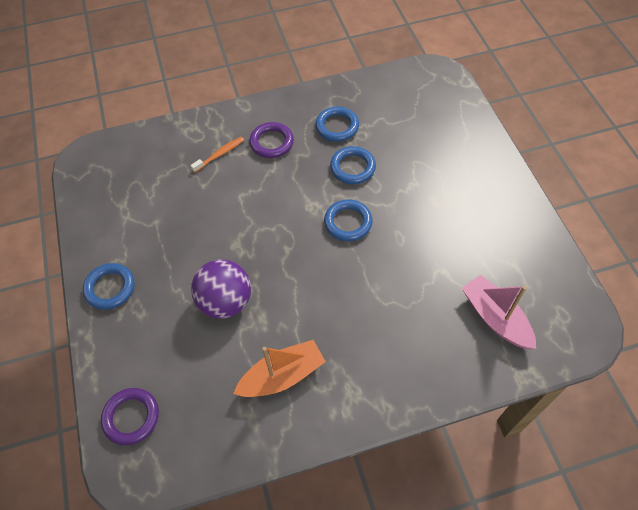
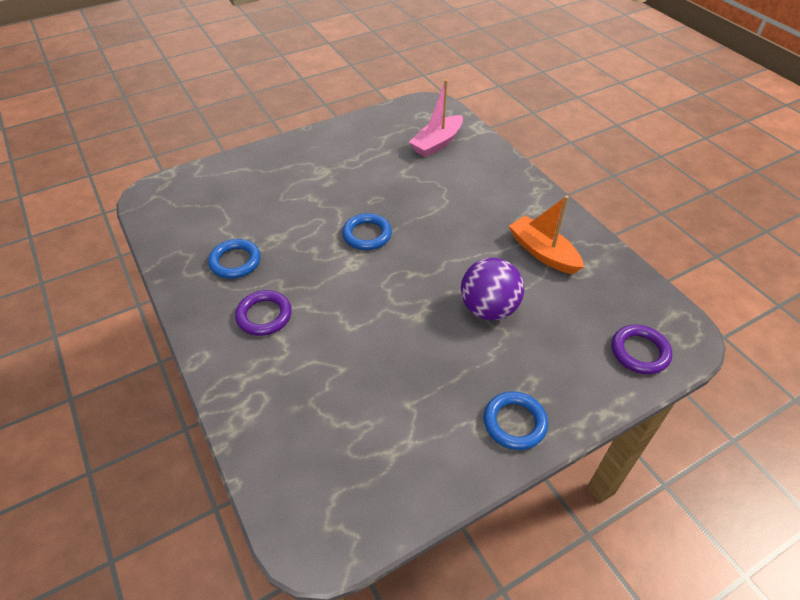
camera: 105 degrees left, 10 degrees down
orange toothbrush [190,137,244,173] -> none
blue ring [330,146,376,184] -> none

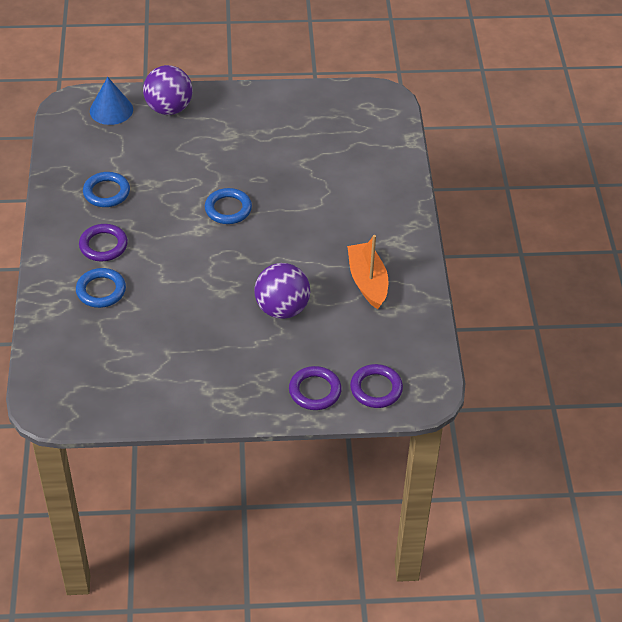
camera: 25 degrees right, 0 degrees up
pink boat [409,79,463,157] -> none
blue ring [484,391,548,450] -> blue ring moved to [76,268,126,308]
none -> blue cone [90,77,133,125]
none -> purple ball [143,65,192,115]
none -> purple ring [289,366,342,410]

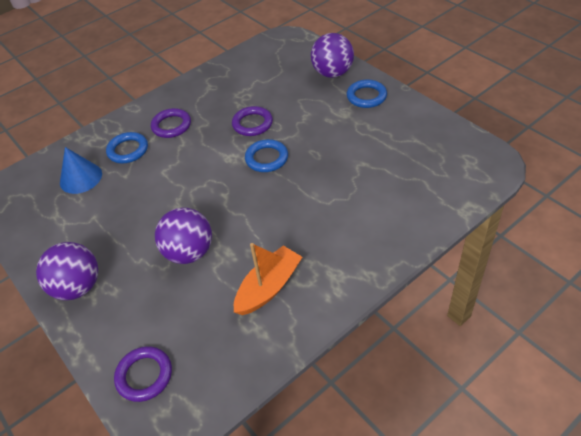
camera: 60 degrees right, 0 degrees up
blue ring [83,172,130,207] -> blue ring moved to [347,80,387,108]
blue cone [90,77,133,125] -> blue cone moved to [60,147,102,194]
purple ring [289,366,342,410] -> purple ring moved to [232,106,273,136]
none -> purple ball [36,242,98,300]

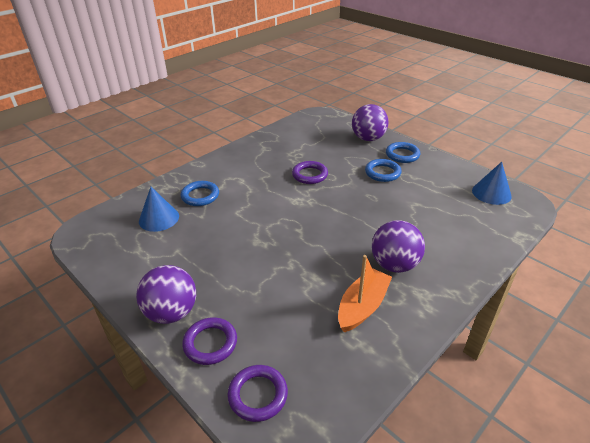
camera: 10 degrees left, 10 degrees down
purple ring [151,108,191,138] -> purple ring moved to [182,317,237,365]
purple ball [155,207,212,264] -> purple ball moved to [372,220,425,273]
blue ring [245,139,288,172] -> blue ring moved to [365,159,402,182]
none -> blue cone [472,162,512,205]

